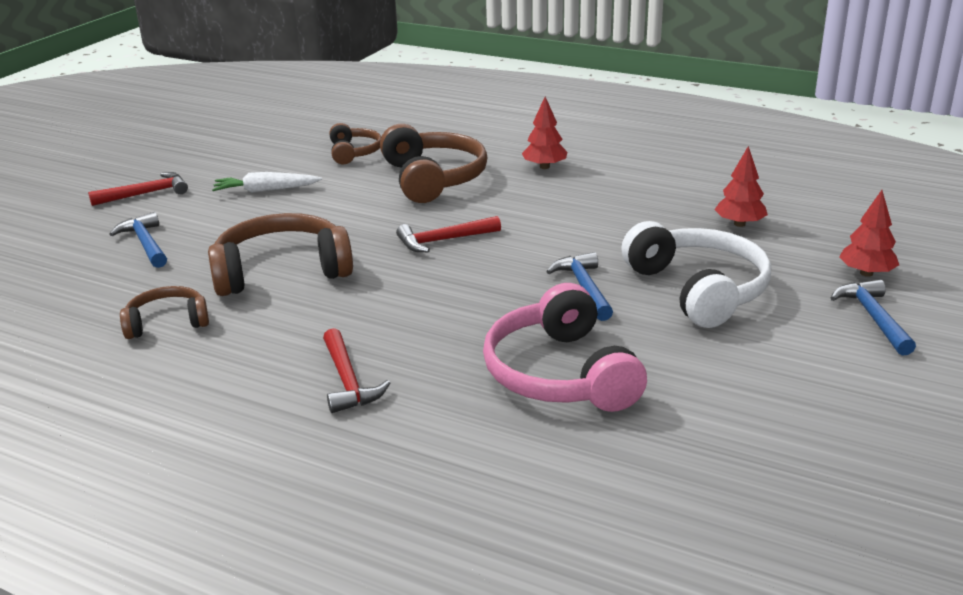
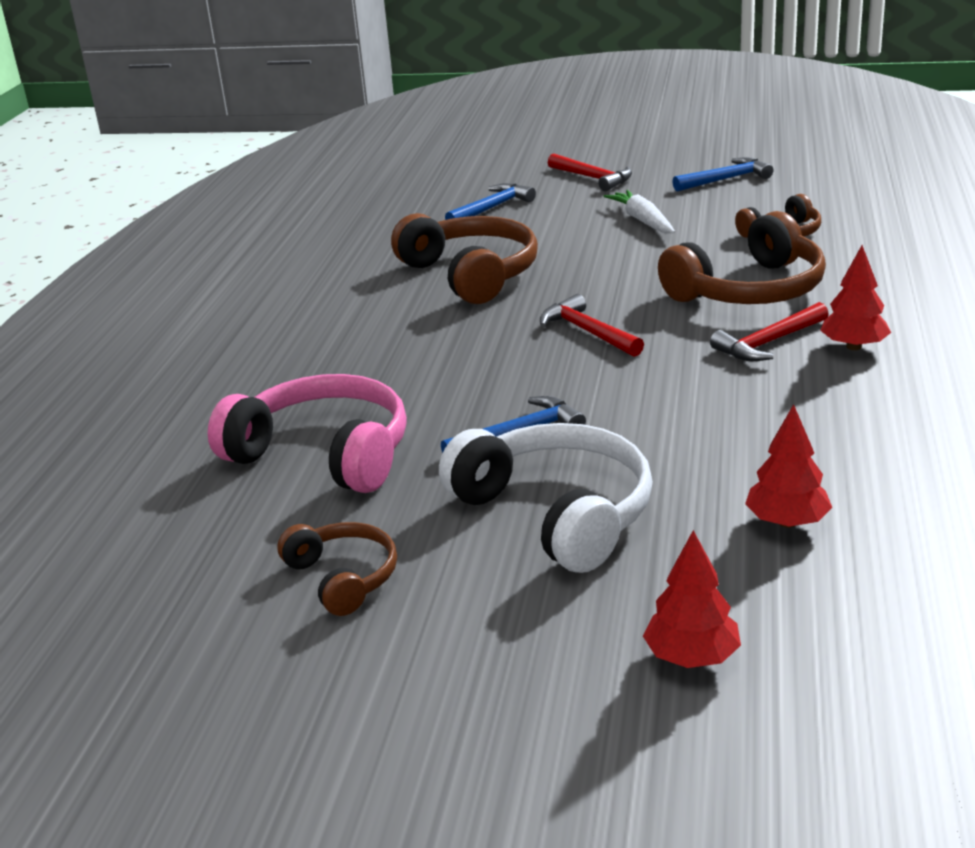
camera: 75 degrees right, 0 degrees up
brown headphones [120,286,209,339] -> brown headphones moved to [277,522,397,616]
red hammer [323,328,390,413] -> red hammer moved to [710,302,829,361]
pink headphones [483,283,647,412] -> pink headphones turned 60 degrees clockwise [208,374,407,493]
white headphones [621,221,771,328] -> white headphones turned 90 degrees counterclockwise [439,423,653,573]
blue hammer [831,280,916,355] -> blue hammer moved to [672,157,773,192]

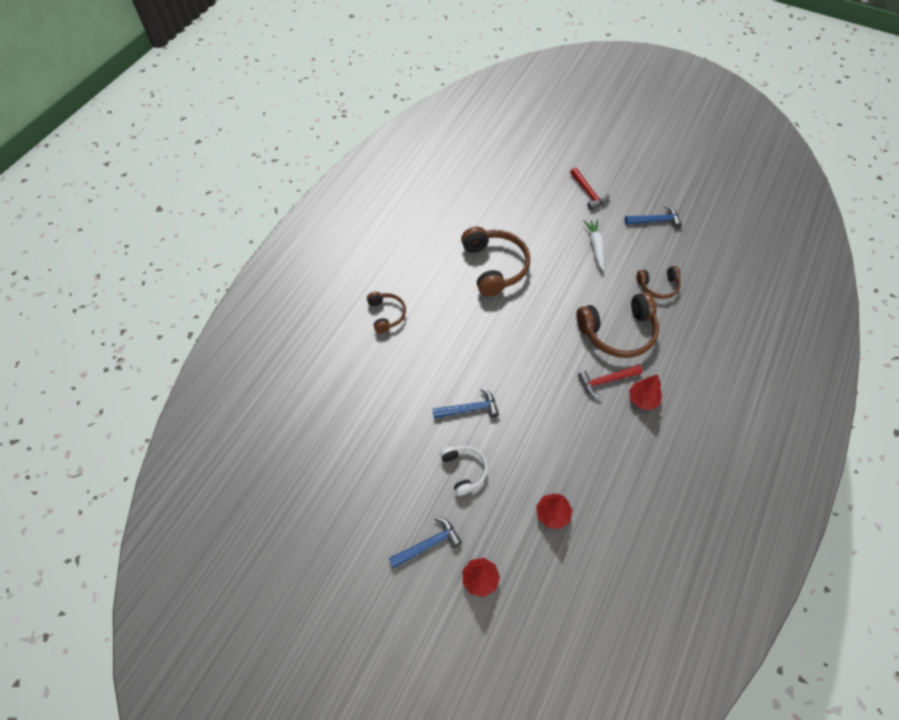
camera: 15 degrees right, 30 degrees up
pink headphones [208,374,407,493] -> none
brown headphones [277,522,397,616] -> brown headphones moved to [367,292,406,333]
white headphones [439,423,653,573] -> white headphones [440,446,488,496], size x0.56
blue hammer [445,183,536,220] -> blue hammer moved to [389,517,462,568]
red hammer [540,294,644,357] -> none

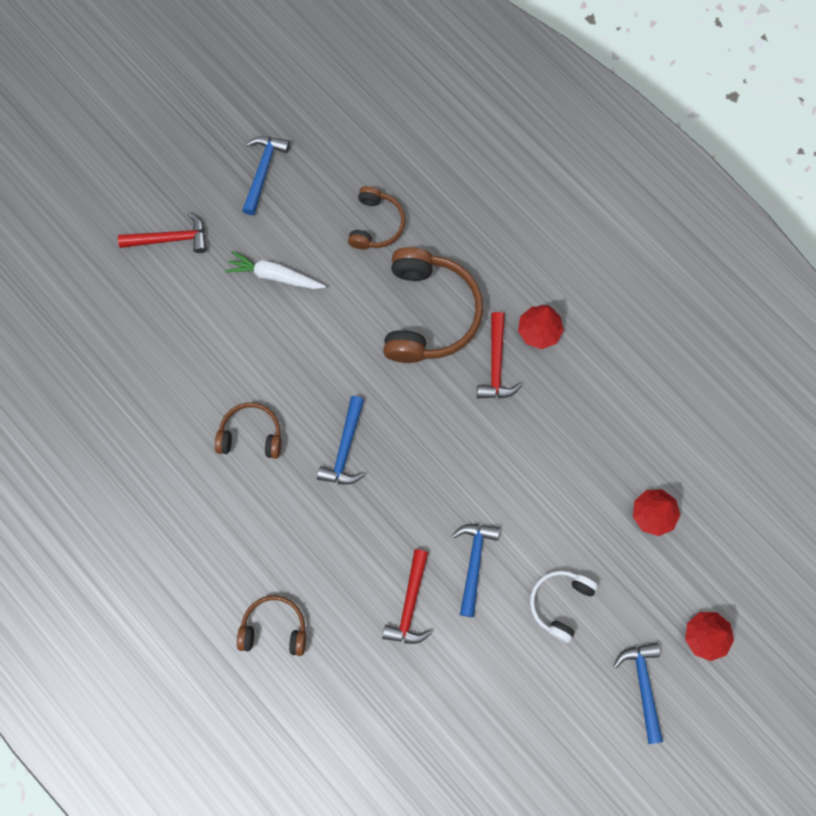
camera: 70 degrees left, 15 degrees up
white headphones [440,446,488,496] -> white headphones turned 60 degrees counterclockwise [530,570,598,643]
brown headphones [461,227,530,297] -> brown headphones [215,403,281,459], size x0.56
none -> blue hammer [317,396,364,485]
none -> red hammer [382,549,431,644]

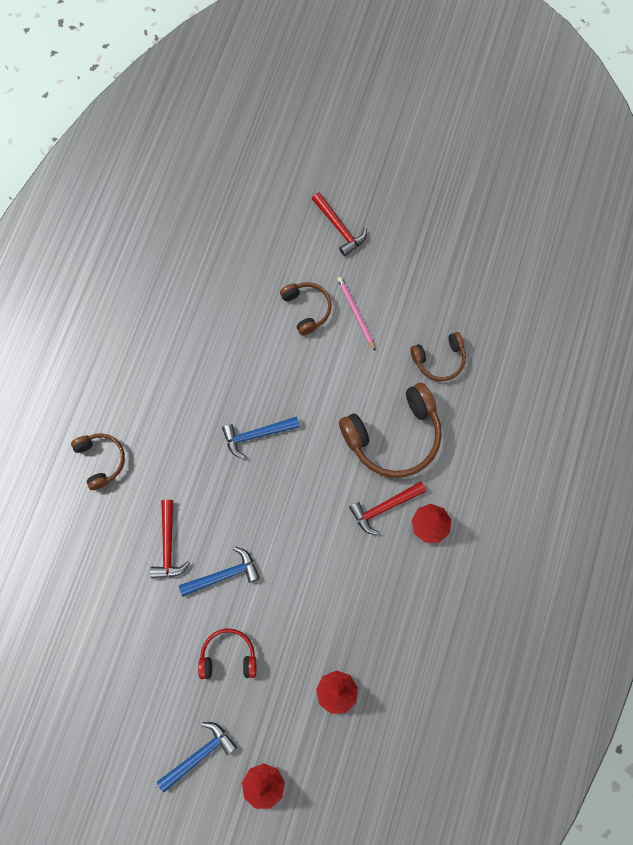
camera: 60 degrees right, 0 degrees up
brown headphones [215,403,281,459] -> brown headphones moved to [280,282,332,335]
white carrot [225,251,326,289] -> pink pencil [337,277,375,350]
blue hammer [242,136,290,215] -> none
red hammer [382,549,431,644] -> red hammer turned 75 degrees counterclockwise [150,500,190,579]
white headphones [530,570,598,643] -> red headphones [198,628,256,679]

